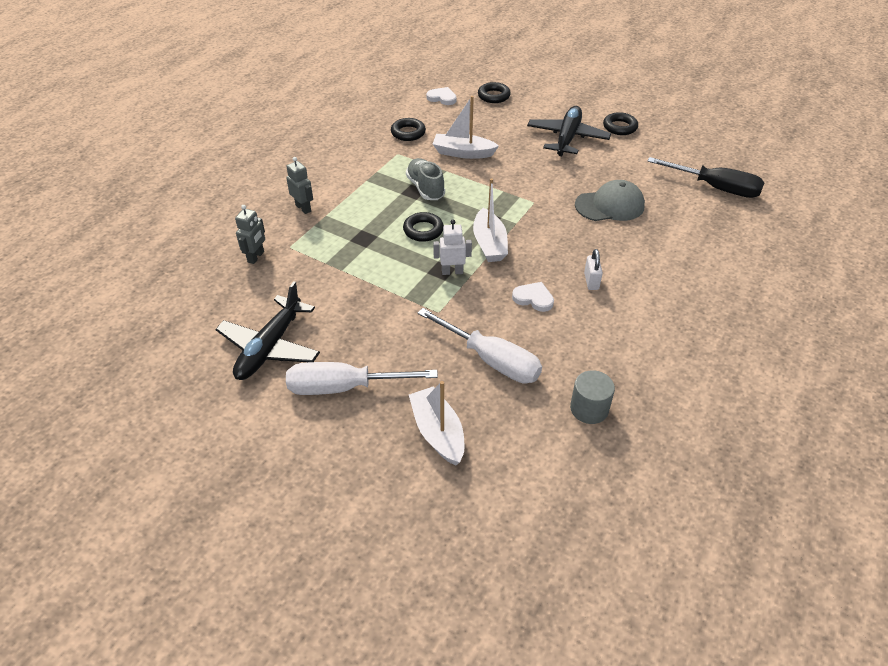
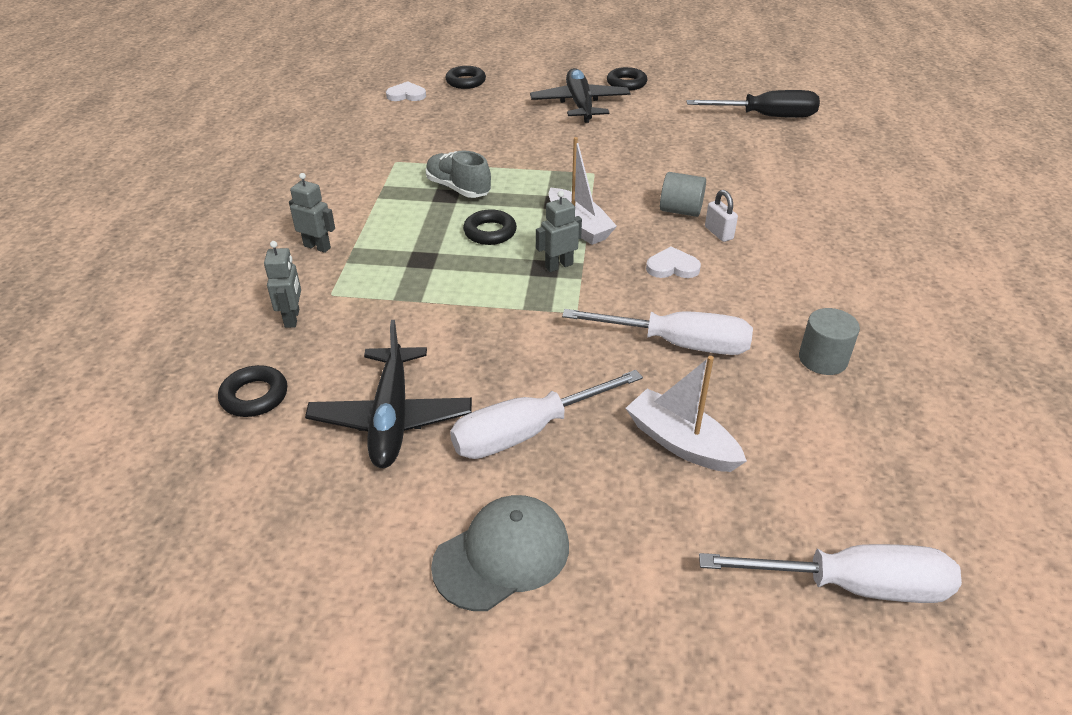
camera: 25 degrees left, 5 degrees down
black ring [391,118,426,141] -> black ring moved to [218,365,287,417]
white boat [433,96,499,159] -> none
white robot [433,219,472,275] -> grey robot [536,191,582,272]
grey cap [575,180,645,221] -> grey cap moved to [431,495,569,611]
none -> grey cylinder [660,172,706,217]
none -> white screwdriver [699,544,962,603]

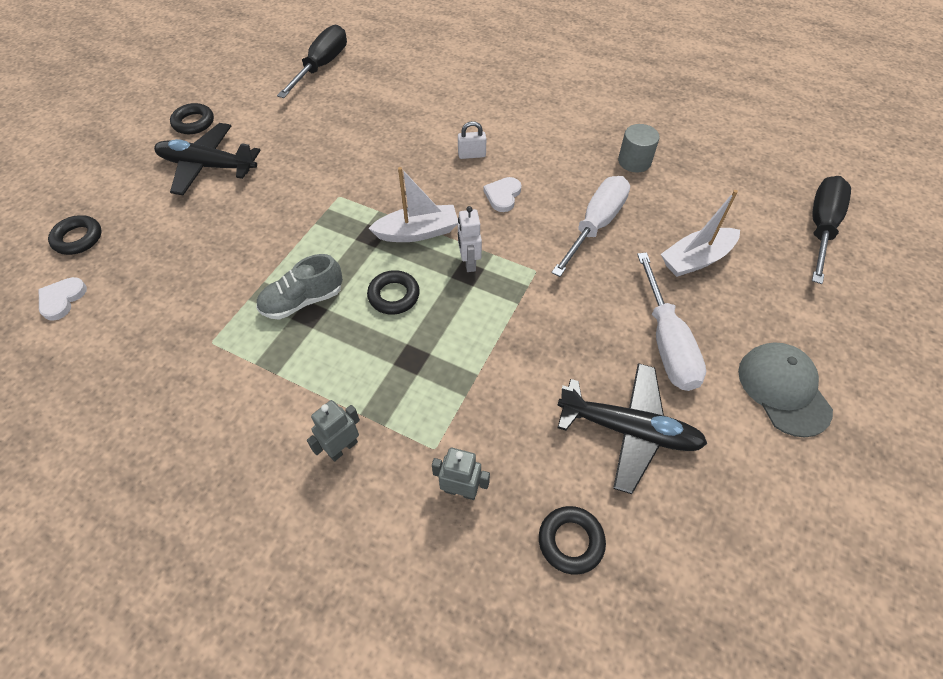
camera: 70 degrees left, 15 degrees up
grey robot [536,191,582,272] -> white robot [458,206,482,272]
grey cylinder [660,172,706,217] -> none
white screwdriver [699,544,962,603] -> black screwdriver [812,176,851,284]

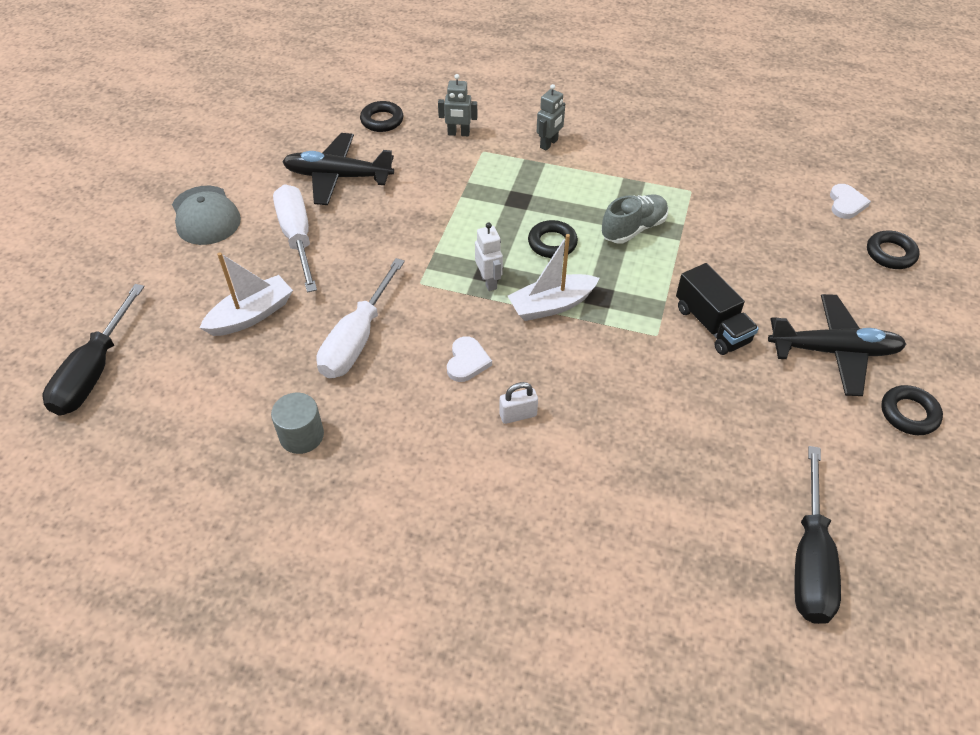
camera: 170 degrees right, 5 degrees down
none -> black truck [676,263,759,355]

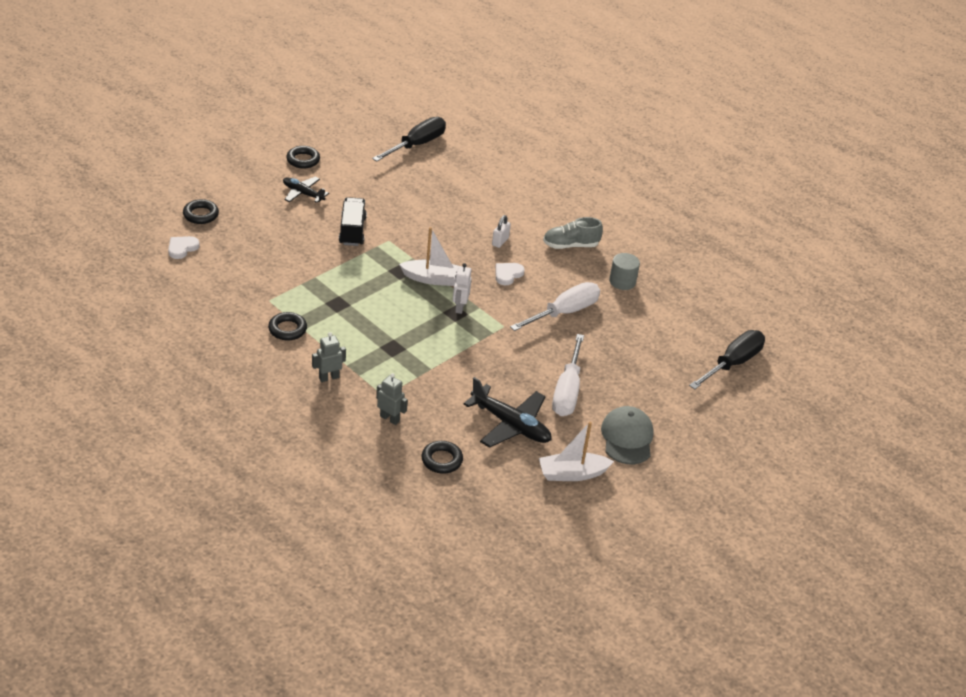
camera: 155 degrees left, 10 degrees down
white boat [200,252,293,336] -> white boat moved to [539,421,614,481]
white padlock [499,382,538,424] -> white padlock turned 75 degrees counterclockwise [492,215,511,248]
black ring [528,220,578,258] -> black ring moved to [268,312,307,341]
grey shoe [601,194,668,243] -> grey shoe moved to [543,217,603,249]
black plane [768,294,906,396] -> black plane [283,177,329,203], size x0.62

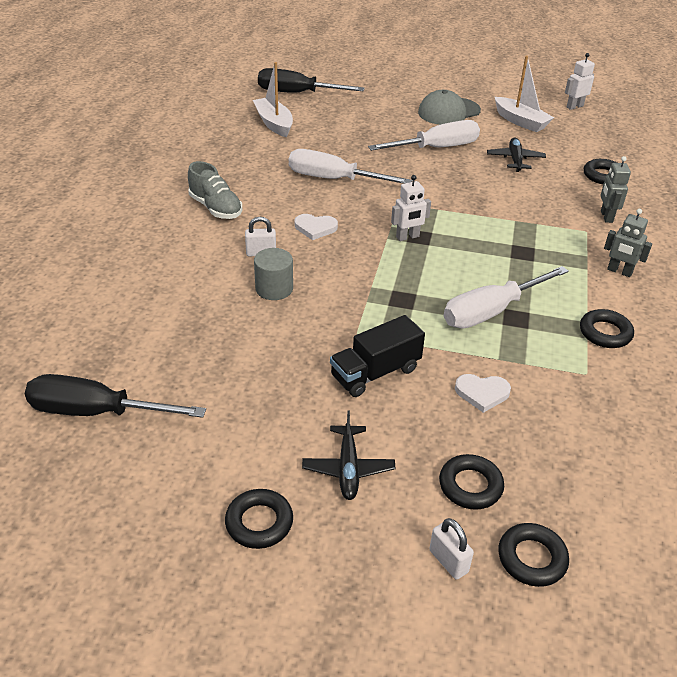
camera: 120 degrees left, 0 degrees up
white heart [168,236,200,259] -> white heart moved to [455,374,511,413]
white boat [399,227,459,286] -> white boat moved to [253,62,293,137]
black plane [464,377,551,448] -> black plane [487,138,546,172], size x0.62
grey cylinder [609,253,640,290] -> grey cylinder moved to [254,248,293,300]
none -> white padlock [429,518,474,580]
none -> black ring [439,454,504,510]
none -> white screwdriver [444,266,569,329]
none -> white robot [565,53,595,110]

